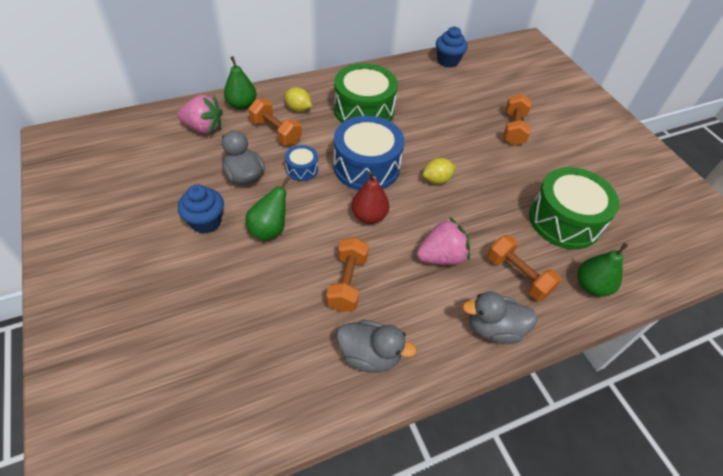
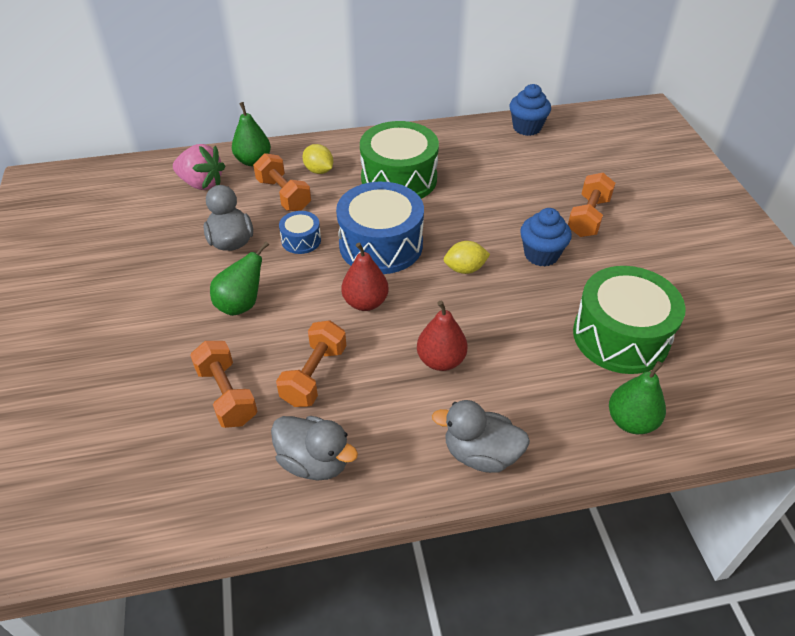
camera: 15 degrees right, 5 degrees down
blue cupcake [178,184,224,234] -> blue cupcake moved to [520,208,572,267]
pink strawberry [417,218,470,265] -> red pear [417,301,468,371]
orange dumbbell [487,235,561,301] -> orange dumbbell moved to [190,341,258,428]

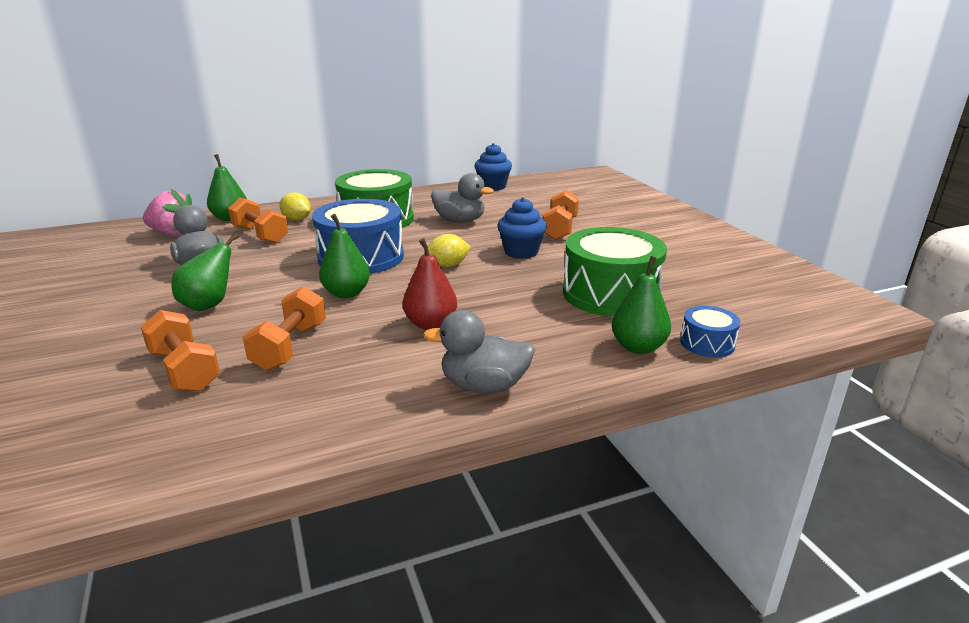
camera: 10 degrees left, 20 degrees down
grey duck [271,416,358,481] -> grey duck moved to [431,173,494,223]
blue drum [279,211,321,254] -> blue drum moved to [680,306,740,358]
red pear [341,243,389,311] -> green pear [319,214,370,298]

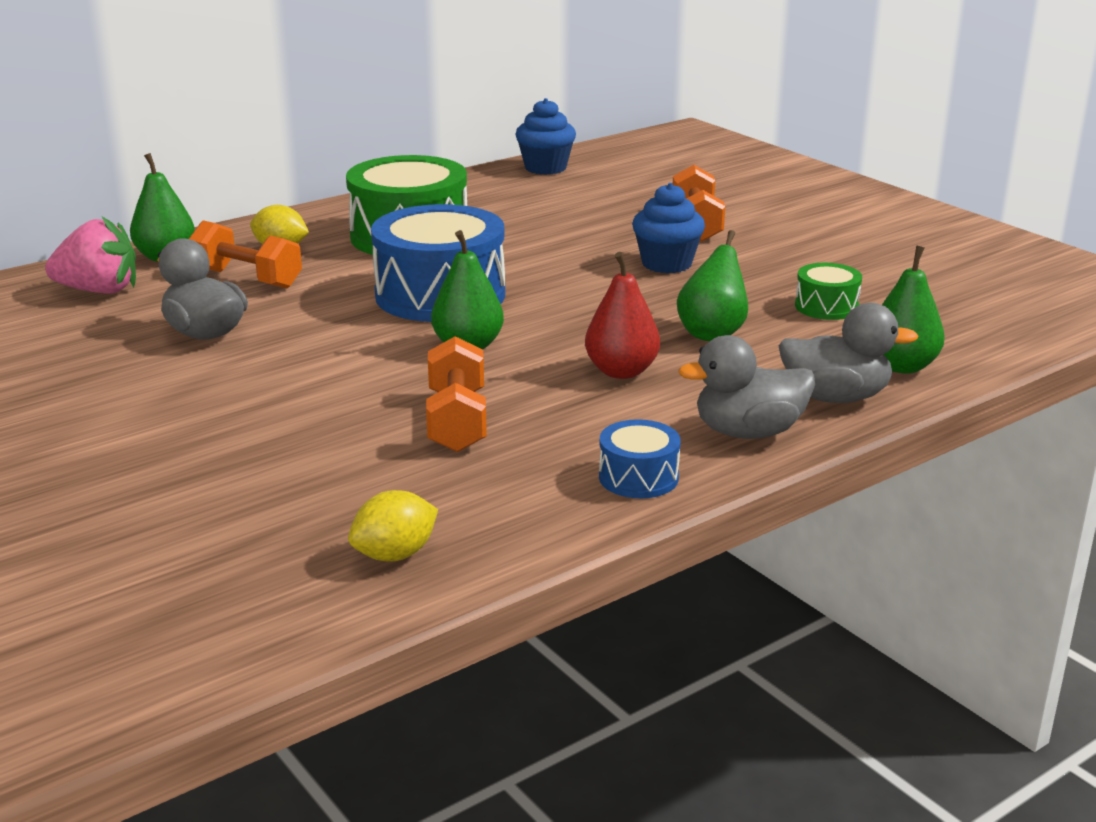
camera: 15 degrees left, 0 degrees up
orange dumbbell [141,310,220,392] -> none
green pear [171,233,239,311] -> green pear moved to [677,230,748,341]
yellow lemon [428,234,471,267] -> yellow lemon moved to [348,490,438,562]
grey duck [431,173,494,223] -> grey duck moved to [779,303,918,403]
green drum [563,227,667,317] -> green drum [795,263,862,320], size x0.47
blue drum [680,306,740,358] -> blue drum moved to [599,419,681,498]

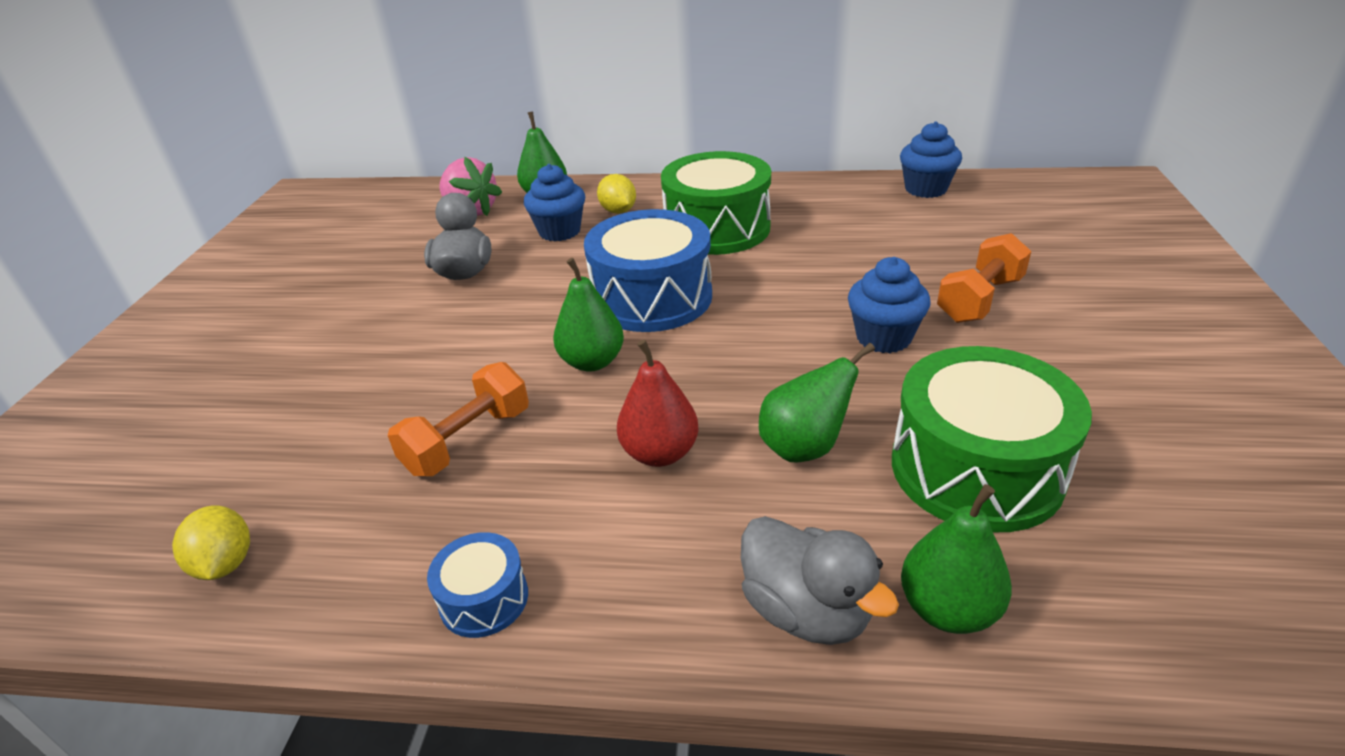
camera: 45 degrees right, 10 degrees up
orange dumbbell [189,220,302,288] -> blue cupcake [524,164,585,242]
yellow lemon [348,490,438,562] -> yellow lemon turned 60 degrees clockwise [172,506,250,580]
grey duck [678,335,815,439] -> none
green drum [795,263,862,320] -> green drum [892,346,1092,532], size x2.11

